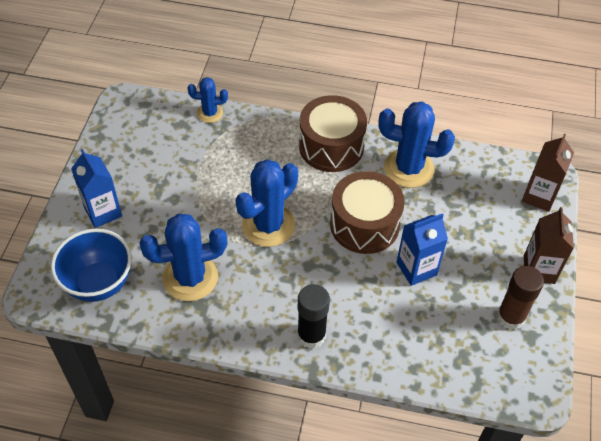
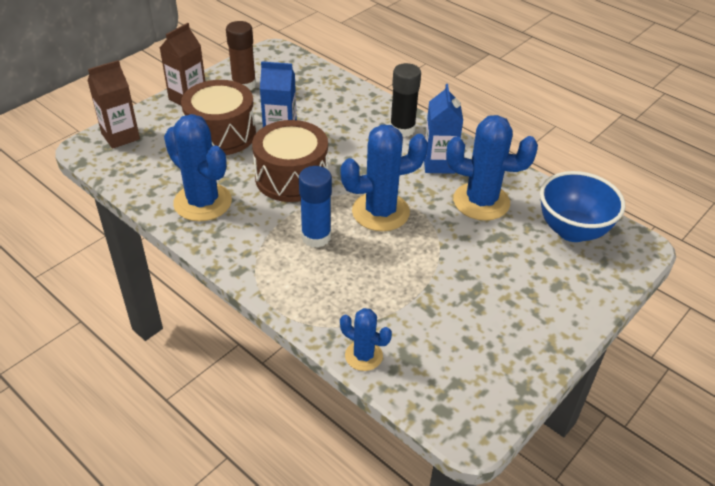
camera: 150 degrees left, 10 degrees down
blue carton [71,149,122,228] -> blue carton moved to [424,84,463,174]
brown drum [299,95,367,172] -> brown drum moved to [181,80,256,155]
none -> blue glue stick [299,166,332,248]

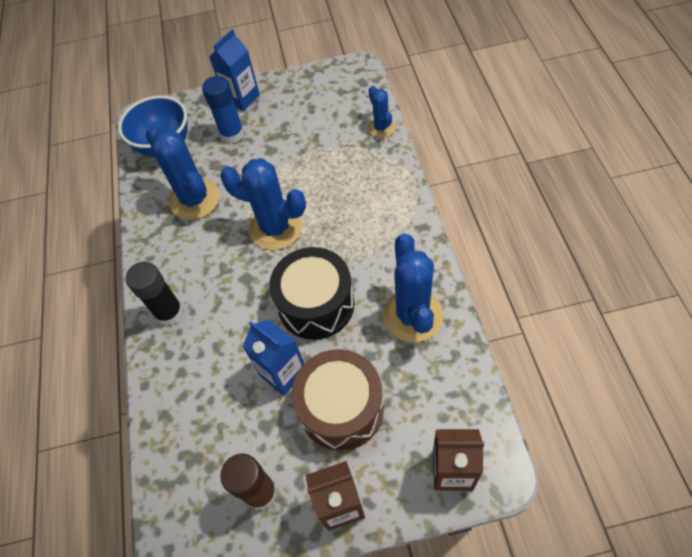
camera: 135 degrees left, 15 degrees up
brown drum [252,120,328,202] -> black drum [269,247,354,340]
blue glue stick [299,166,332,248] -> blue glue stick moved to [202,76,244,144]
blue carton [424,84,463,174] -> blue carton moved to [209,29,260,111]

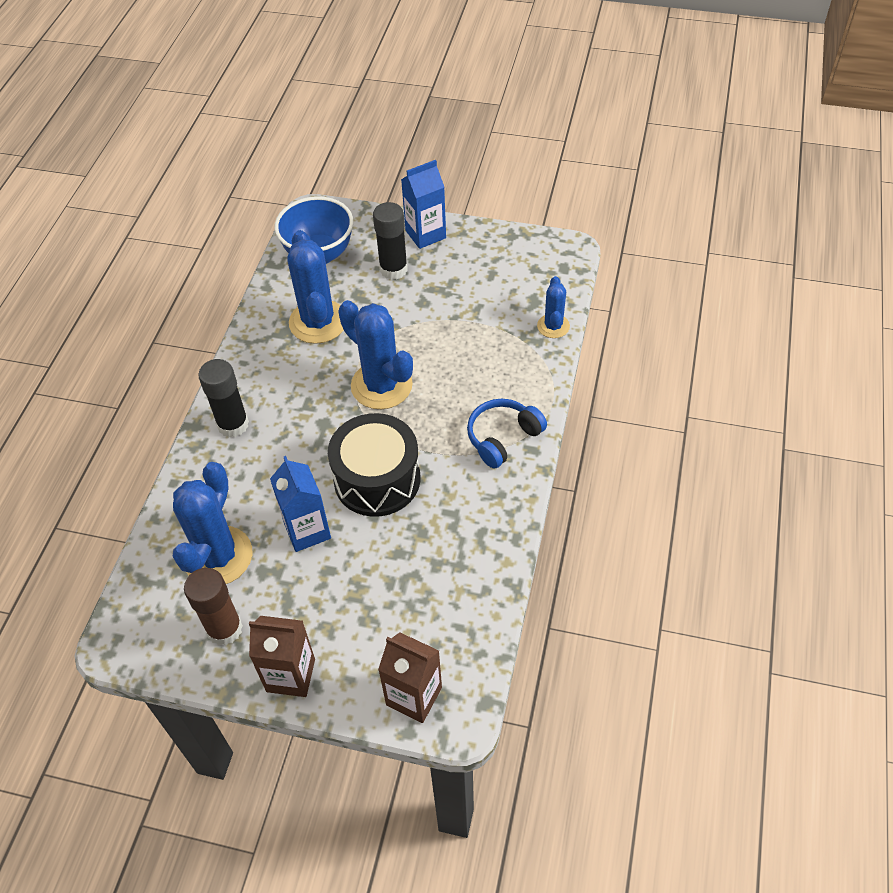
camera: 20 degrees right, 5 degrees down
blue glue stick [202,76,244,144] -> black glue stick [373,202,408,280]
brown drum [292,349,384,451] -> none
blue cactus [383,233,444,342] -> blue cactus moved to [173,462,252,584]
none -> blue headphones [467,399,547,469]

